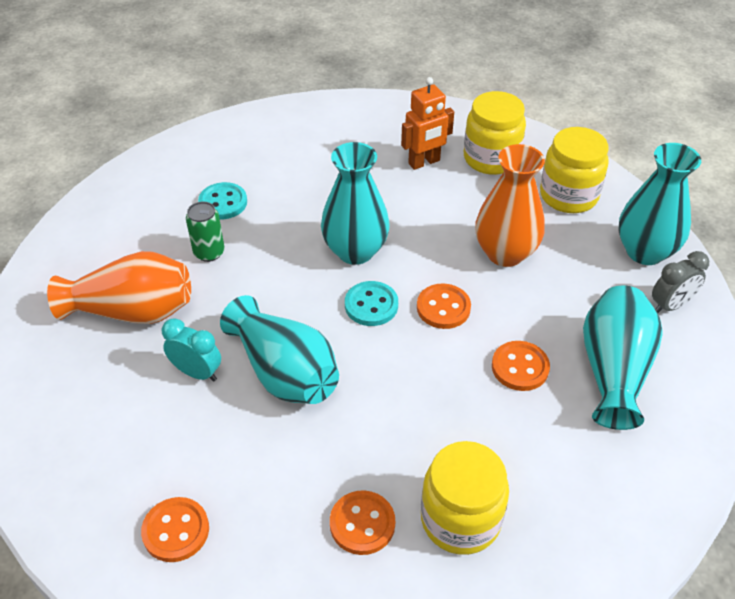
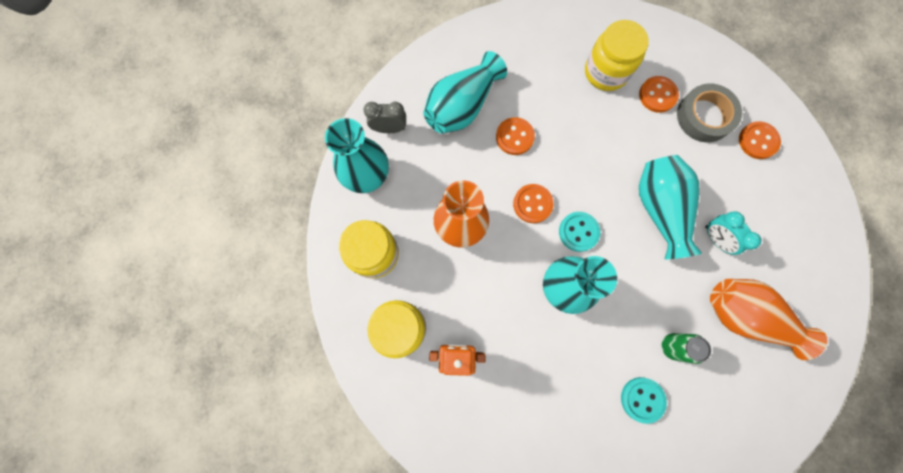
camera: 150 degrees left, 30 degrees up
none -> grey tape [677,84,742,142]

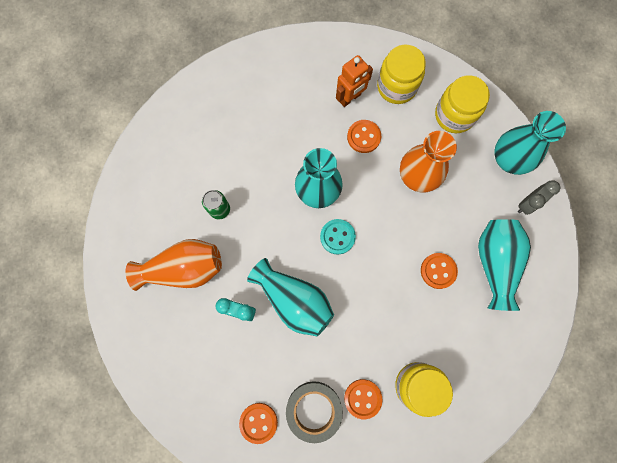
camera: 140 degrees right, 0 degrees up
orange button [513,184,554,223] -> orange button moved to [347,120,381,153]
turquoise button [621,377,667,424] -> none

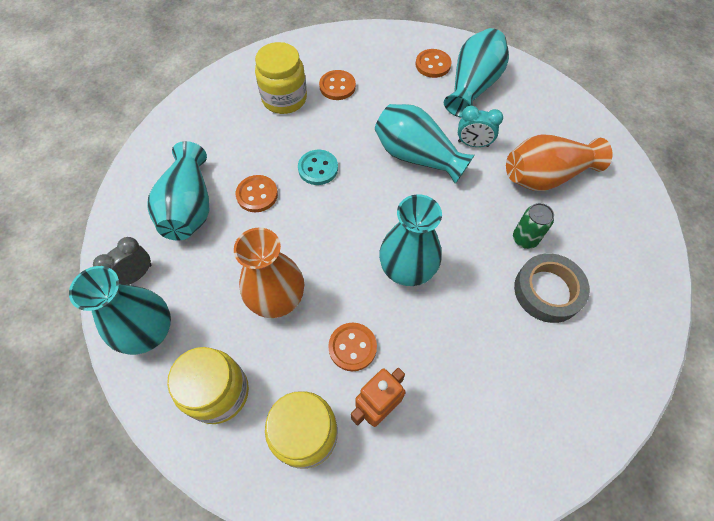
camera: 175 degrees right, 15 degrees down
grey tape [286,381,343,443] -> grey tape moved to [514,253,590,323]
turquoise button [320,219,356,254] -> turquoise button moved to [298,150,338,185]
none -> turquoise vase [444,28,509,118]

